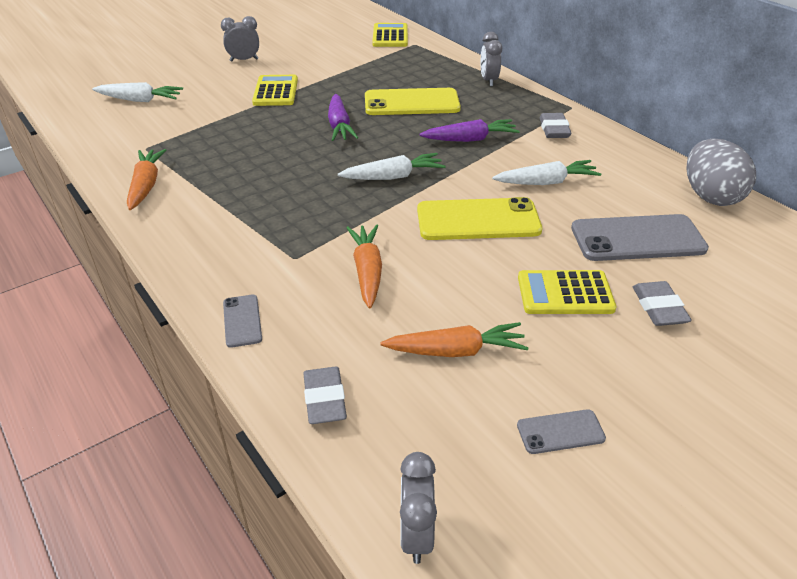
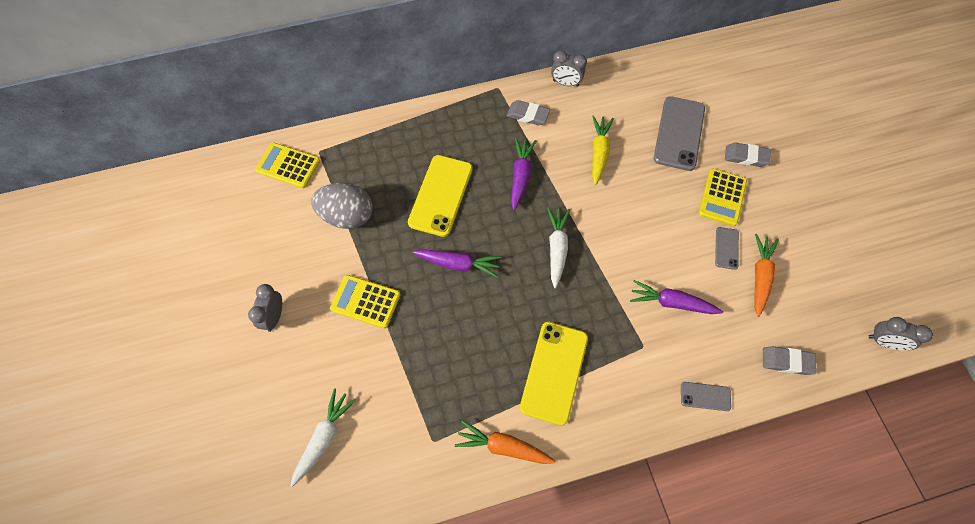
camera: 70 degrees left, 25 degrees up
orange carrot [346,224,382,309] -> purple carrot [630,280,723,314]
yellow phone [417,197,542,240] -> yellow phone moved to [520,322,588,426]
grey clock [481,32,502,86] -> grey clock moved to [551,50,587,87]
white carrot [492,160,602,185] -> yellow carrot [592,115,614,186]
grey phone [517,409,606,454] -> grey phone moved to [715,227,739,270]
grey egg [686,139,756,206] -> grey egg moved to [311,183,373,229]

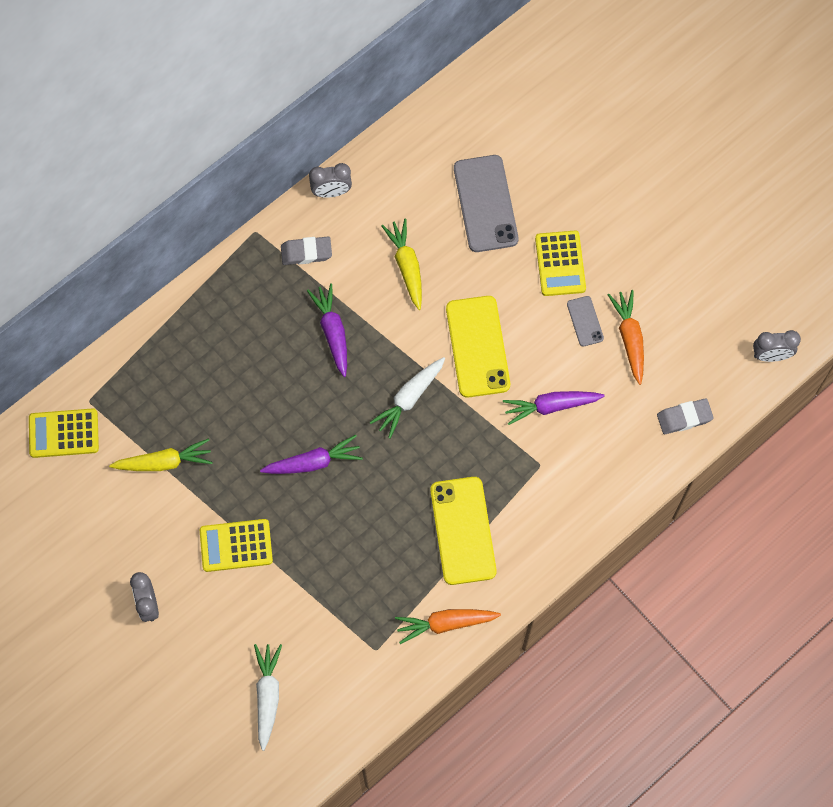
camera: 25 degrees left, 5 degrees up
grey egg [311,183,373,229] -> yellow carrot [109,438,213,471]
yellow phone [408,155,473,237] -> yellow phone moved to [446,296,510,398]
white carrot [547,207,570,288] -> white carrot turned 120 degrees counterclockwise [369,357,445,439]
grey phone [681,382,731,411] -> none
grey eraser [725,143,771,167] -> none

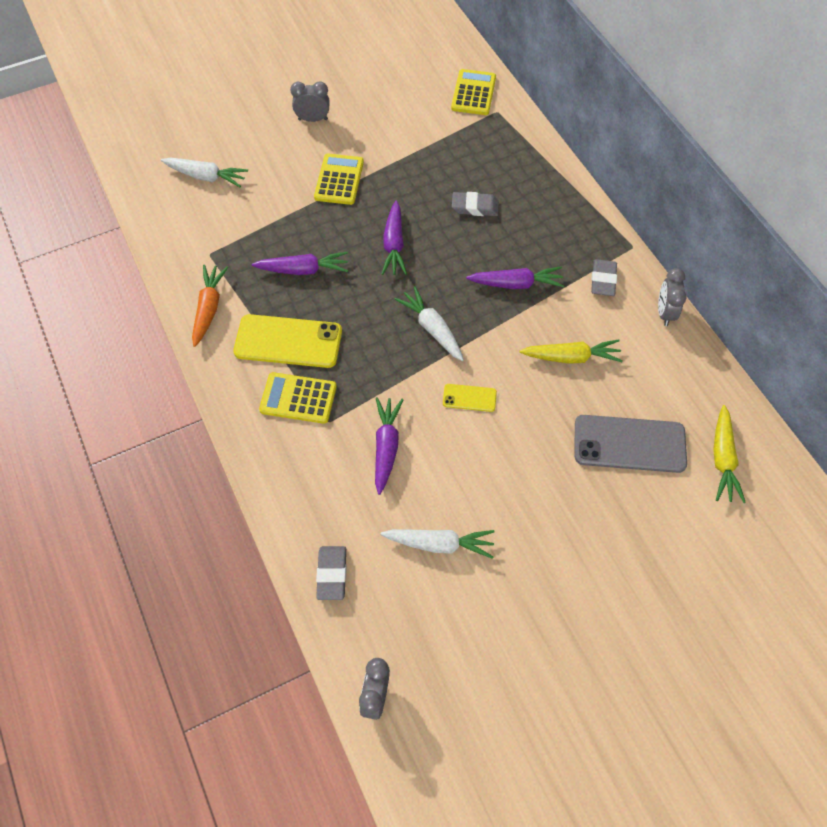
camera: 105 degrees right, 10 degrees down
yellow carrot [109,438,213,471] -> yellow carrot moved to [713,405,746,503]
yellow phone [446,296,510,398] -> yellow phone [443,384,497,412], size x0.49
yellow calculator [535,231,586,296] -> yellow calculator moved to [259,372,337,424]
grey phone [567,296,604,346] -> none
orange carrot [608,290,644,385] -> white carrot [381,529,495,559]
none -> purple carrot [252,252,348,275]
none -> grey eraser [452,192,499,216]

